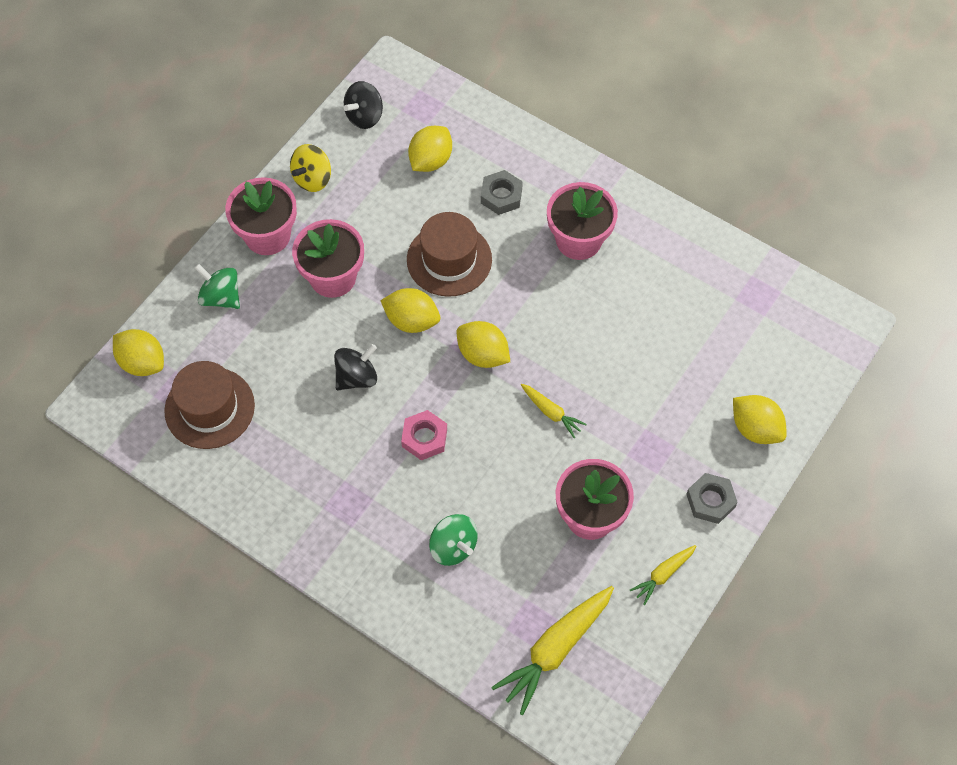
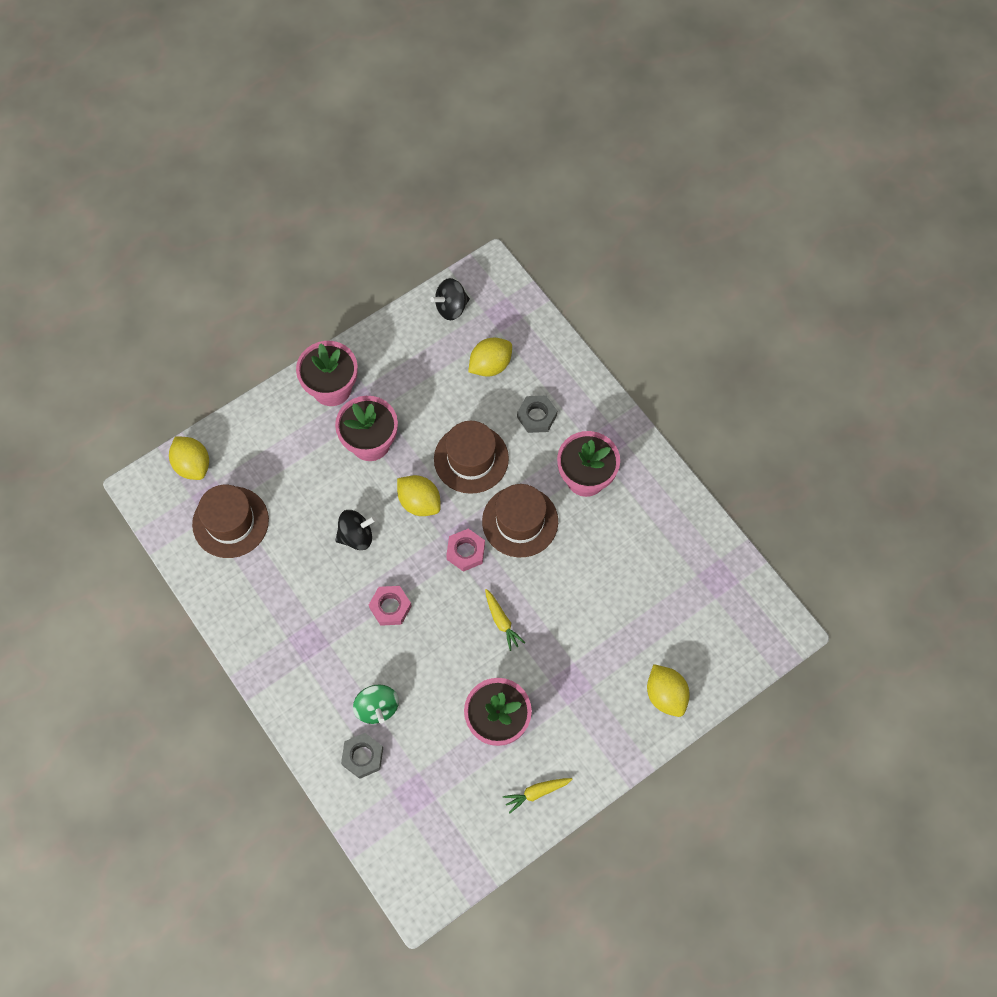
camera: 20 degrees right, 5 degrees up
green spinning top [194,264,240,309] -> none
yellow spinning top [290,144,331,192] -> none
yellow lemon [456,321,510,368] -> pink nut [446,529,485,572]
yellow carrot [491,586,614,715] -> none
grey nut [686,473,738,524] -> grey nut moved to [341,733,383,779]
none -> brown hat [482,484,558,558]

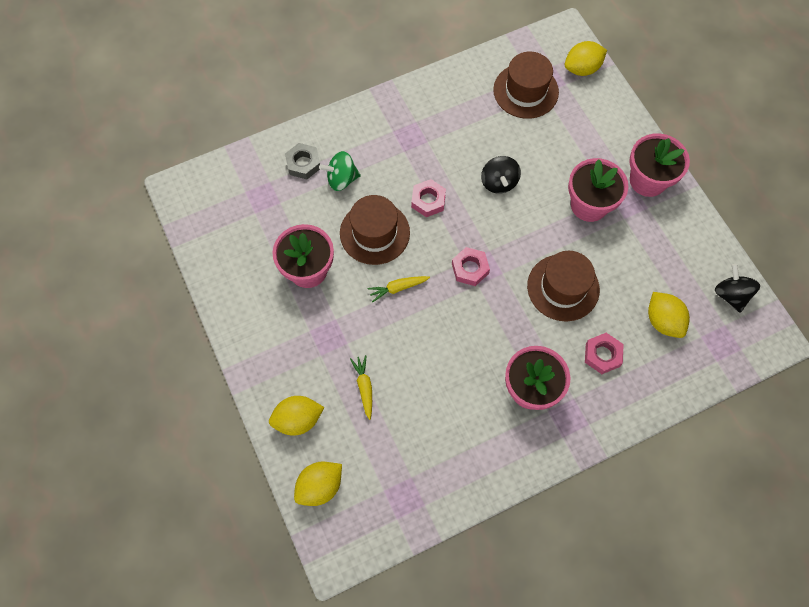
camera: 100 degrees right, 0 degrees up
yellow lemon [397,475,441,516] -> yellow lemon moved to [294,462,342,506]
brown hat [482,484,558,558] -> brown hat moved to [340,195,410,265]
yellow carrot [503,778,573,813] -> yellow carrot moved to [350,355,372,420]
grey nut [517,396,557,433] -> pink nut [585,333,624,374]

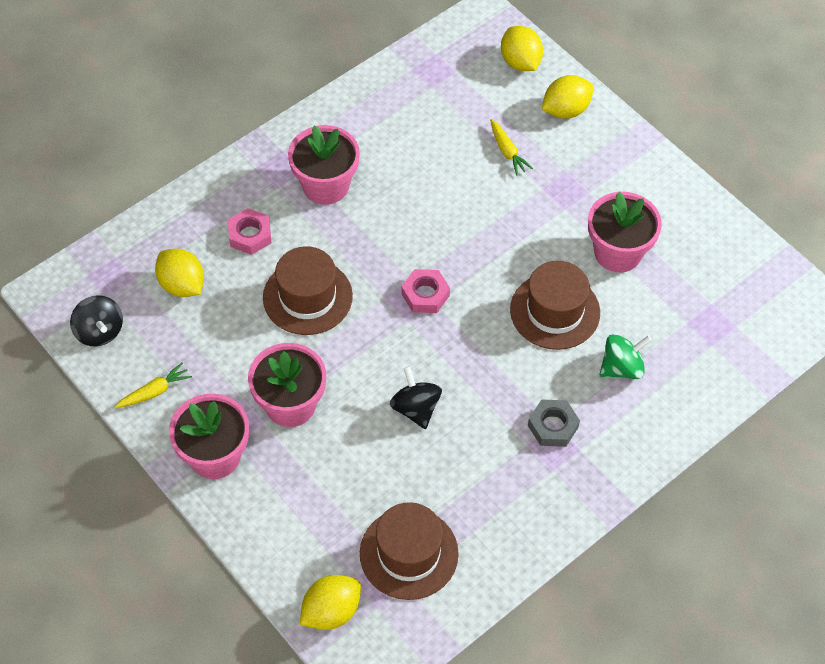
camera: 165 degrees right, 10 degrees down
grey nut [285,143,320,179] -> grey nut moved to [528,399,580,447]
yellow lemon [294,462,342,506] -> yellow lemon turned 60 degrees counterclockwise [501,26,543,71]
yellow carrot [368,276,430,302] -> yellow carrot moved to [115,362,192,408]
pink nut [411,179,446,217] -> none

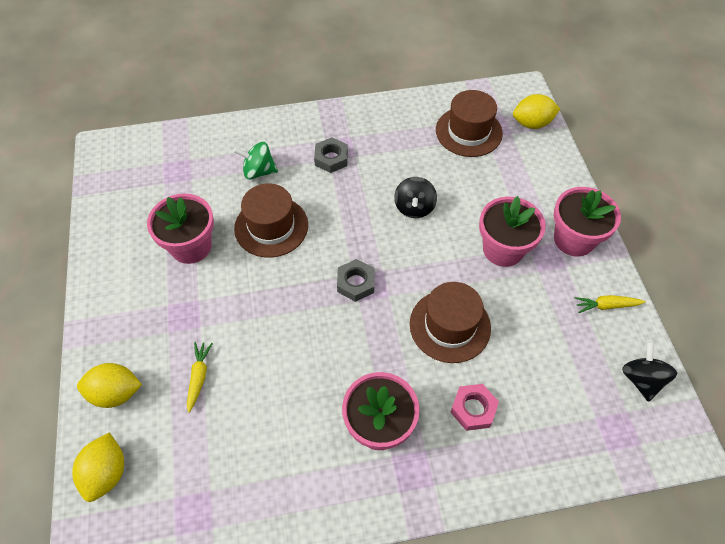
camera: 150 degrees left, 0 degrees up
yellow lemon [155,249,204,297] -> none
pink nut [401,269,450,313] -> grey nut [337,259,375,302]

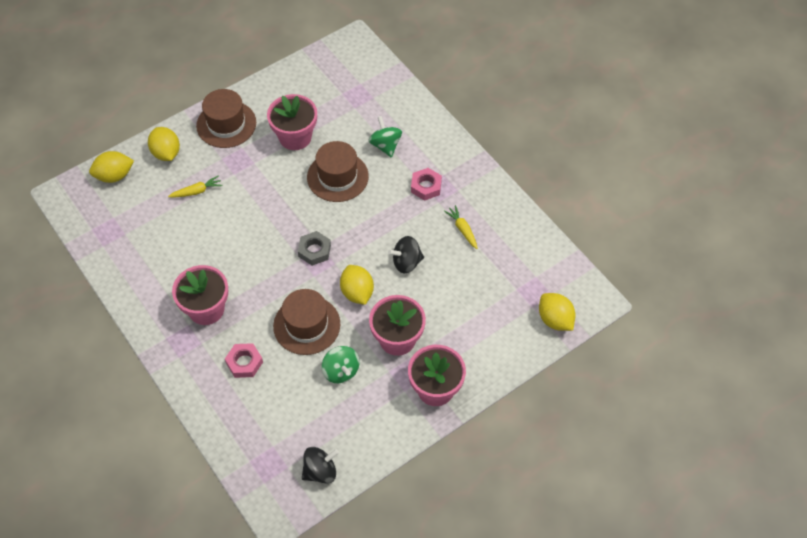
camera: 65 degrees right, 0 degrees up
grey nut [314,137,348,173] -> pink nut [411,168,442,201]
brown hat [436,90,503,157] -> brown hat moved to [196,89,256,148]
yellow carrot [574,295,646,313] -> yellow carrot moved to [444,205,478,249]
none -> green spinning top [322,346,359,383]
none -> yellow lemon [340,265,374,305]

